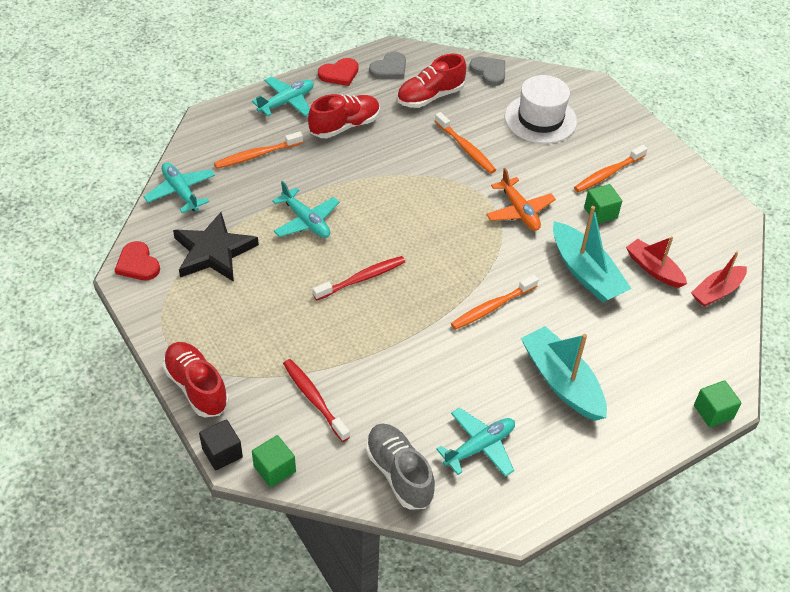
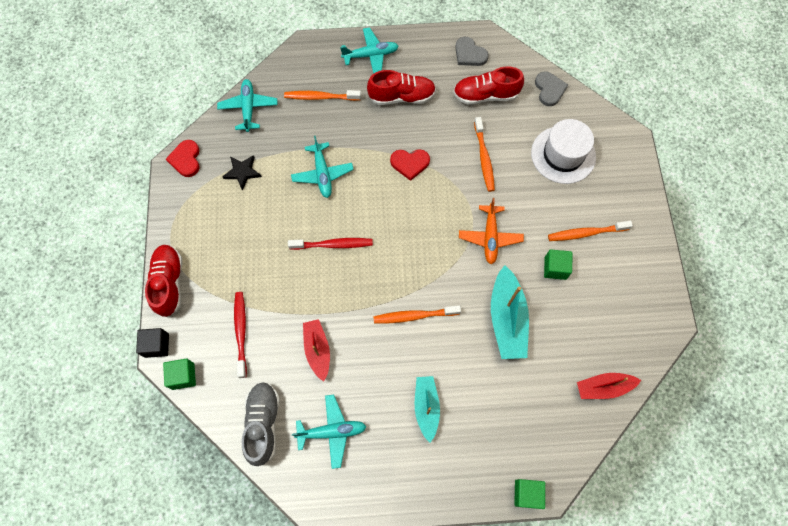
camera: 30 degrees right, 20 degrees up
black star [173,212,259,282] -> black star [222,155,262,190], size x0.56
red heart [318,58,358,86] -> red heart moved to [390,149,430,181]
grey heart [369,52,406,79] -> grey heart turned 60 degrees clockwise [455,37,489,66]
turquoise boat [521,326,607,421] -> turquoise boat [415,376,440,442], size x0.65
red boat [626,236,687,288] -> red boat moved to [303,319,330,382]

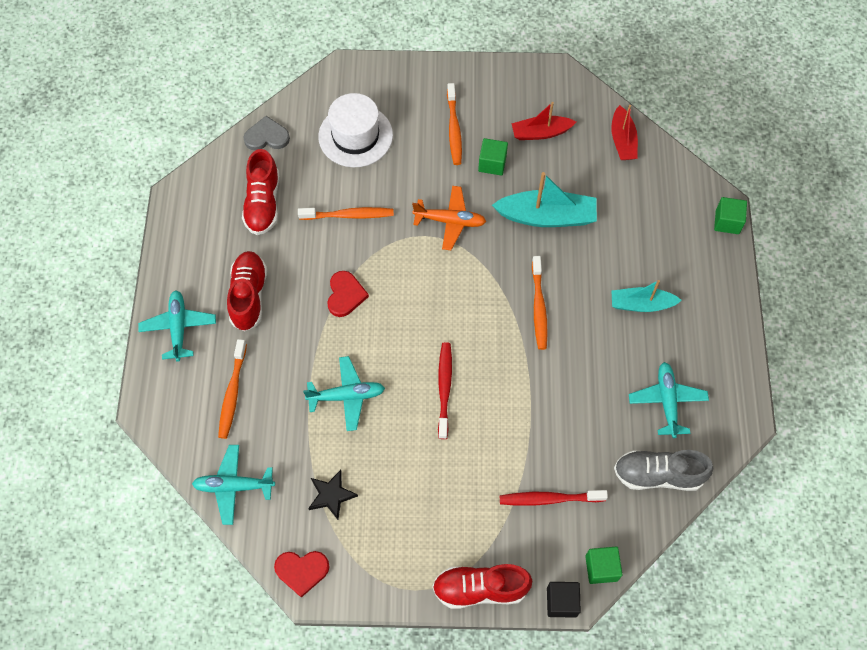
camera: 85 degrees left, 5 degrees down
red boat [303,319,330,382] -> red boat moved to [512,102,576,140]
grey heart [455,37,489,66] -> none

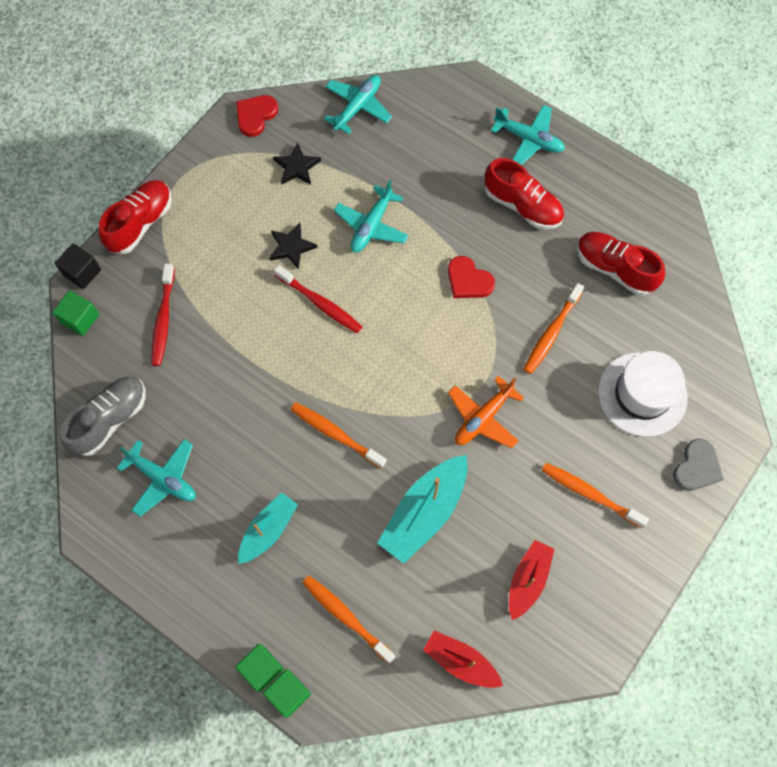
camera: 125 degrees right, 5 degrees up
orange toothbrush [218,339,247,439] -> orange toothbrush moved to [302,576,395,664]
grey heart [243,116,290,150] -> grey heart moved to [673,439,724,491]
green cube [478,138,508,175] -> green cube moved to [235,644,284,692]
red toothbrush [500,490,608,506] -> red toothbrush turned 150 degrees clockwise [151,263,175,366]
none -> black star [269,223,317,270]

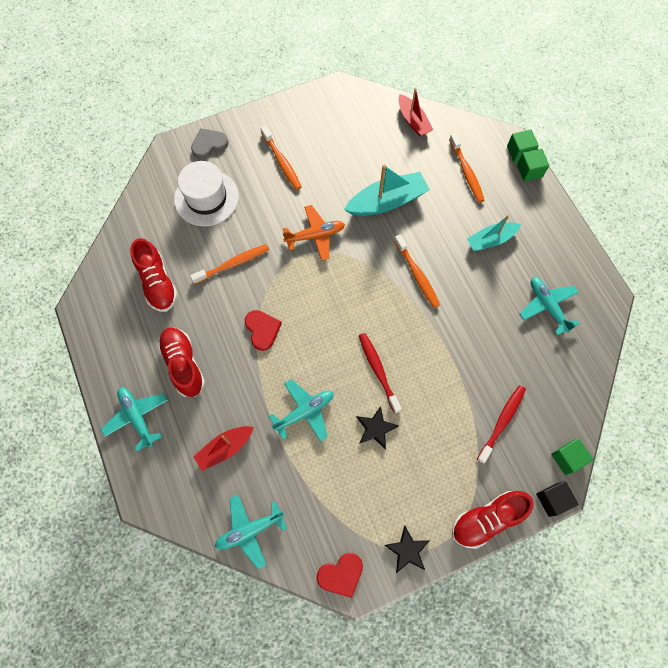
camera: 150 degrees left, 0 degrees up
grey shoe [60,377,145,456] -> none
black star [273,142,321,185] -> black star moved to [384,525,430,573]
red boat [509,540,555,620] -> red boat moved to [193,426,254,471]

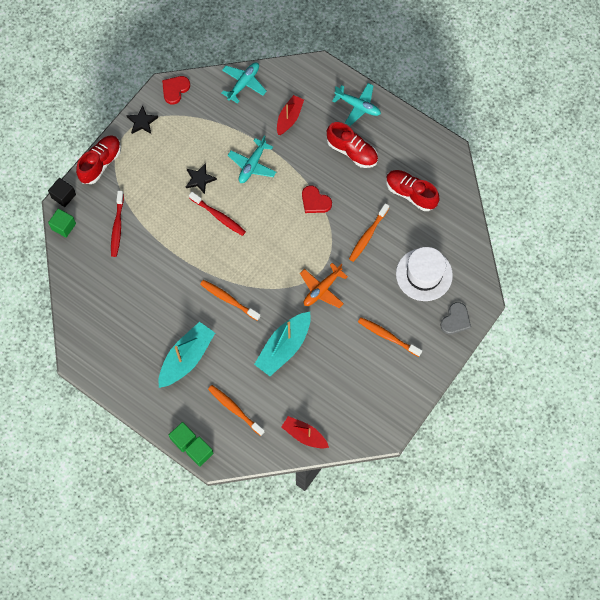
camera: 150 degrees right, 0 degrees up
turquoise boat [467,215,521,251] -> turquoise boat [159,322,215,388], size x1.55
turquoise plane [519,277,579,335] -> none

